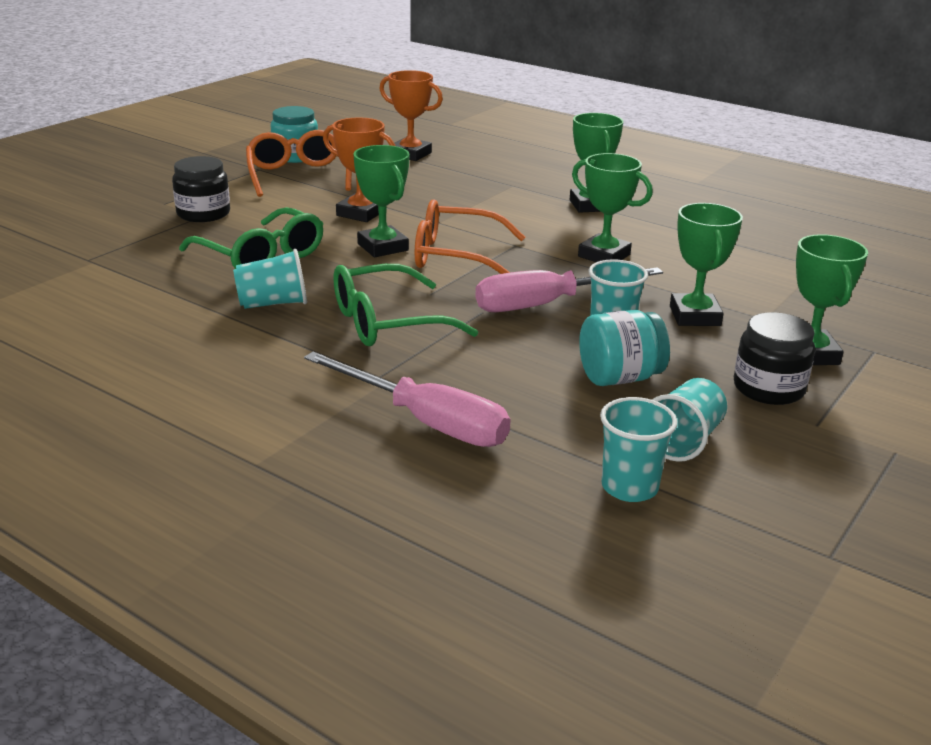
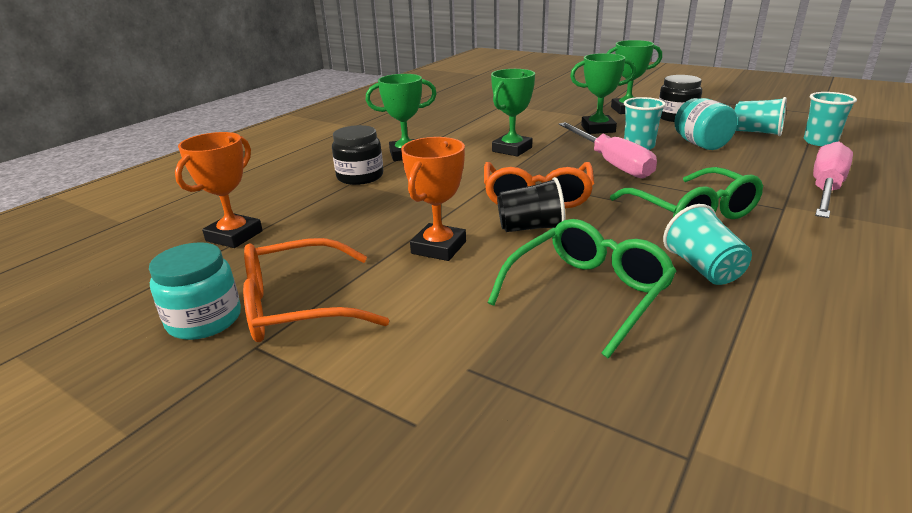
camera: 90 degrees left, 0 degrees up
black jar [172,156,230,222] -> black jar moved to [332,125,383,185]
green trophy [353,145,410,257] -> black cup [497,177,566,232]

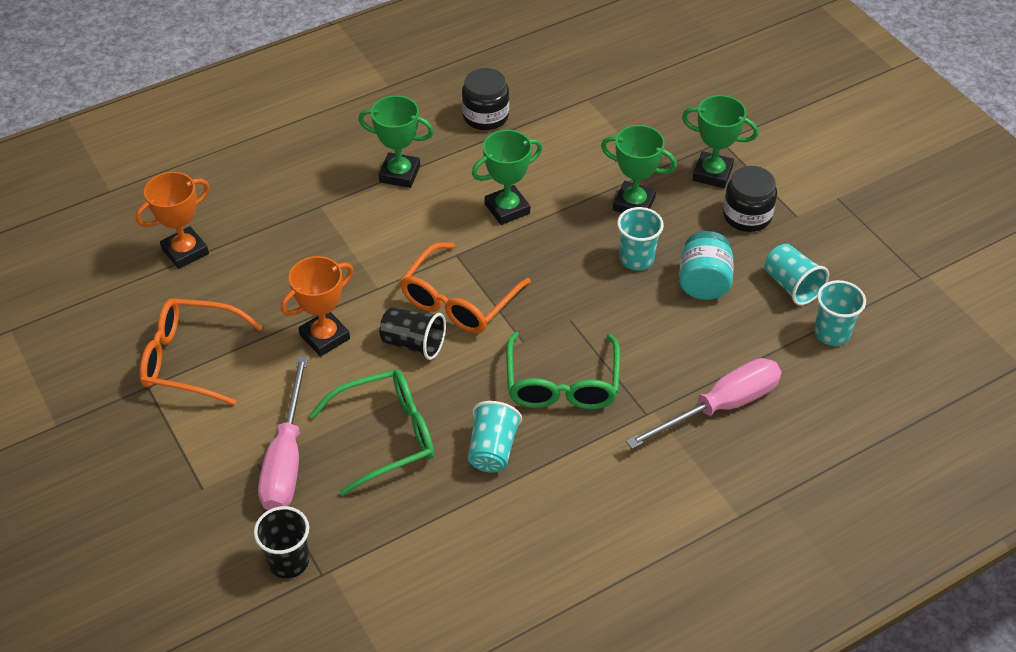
camera: 25 degrees right, 20 degrees up
turquoise jar [149,242,241,340] -> none
black jar [332,125,383,185] -> black jar moved to [462,68,509,130]
pink screwdriver [559,122,657,179] -> pink screwdriver moved to [258,356,308,510]
none -> black cup [254,506,309,578]

